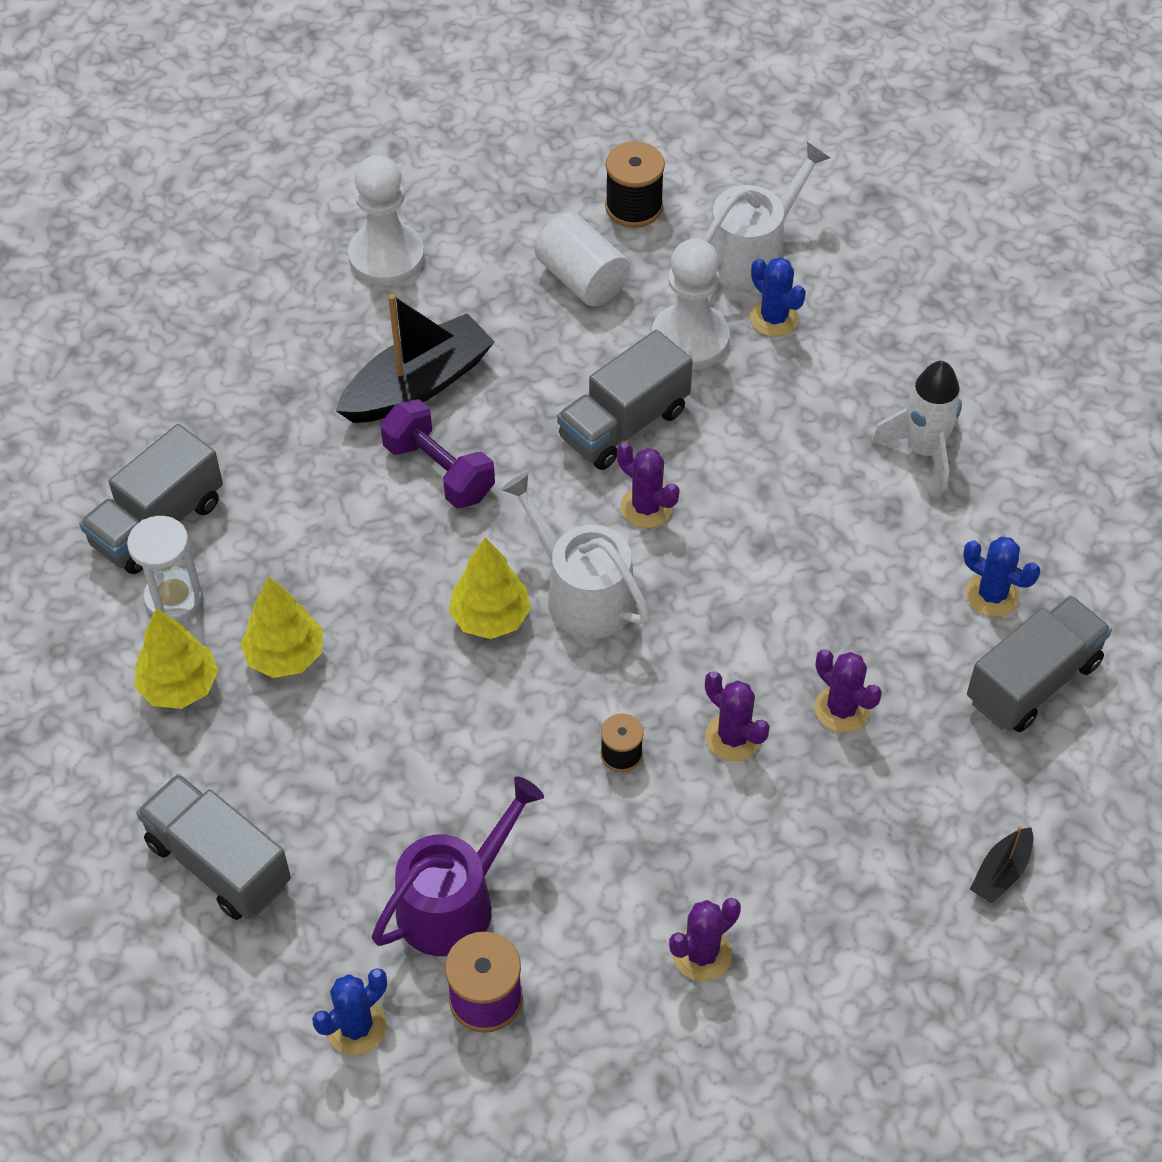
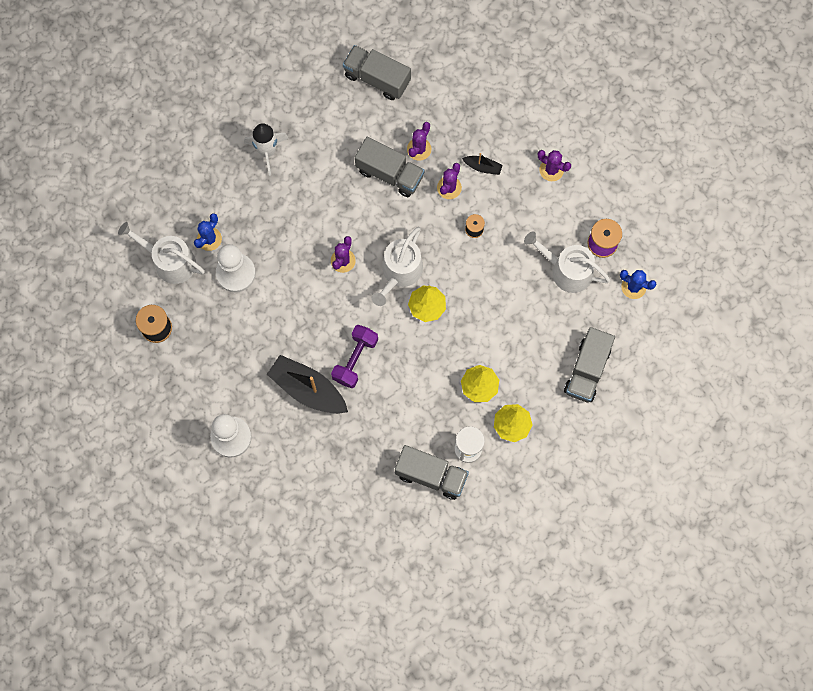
camera: 110 degrees left, 20 degrees up
purple watering can [372,777,544,956] -> white watering can [524,231,610,293]
white cylinder [535,212,630,307] -> none
grey truck [557,330,693,470] -> grey truck moved to [355,137,425,197]
blue cactus [963,537,1040,617] -> none
black boat [970,826,1034,904] -> black boat moved to [462,153,503,175]

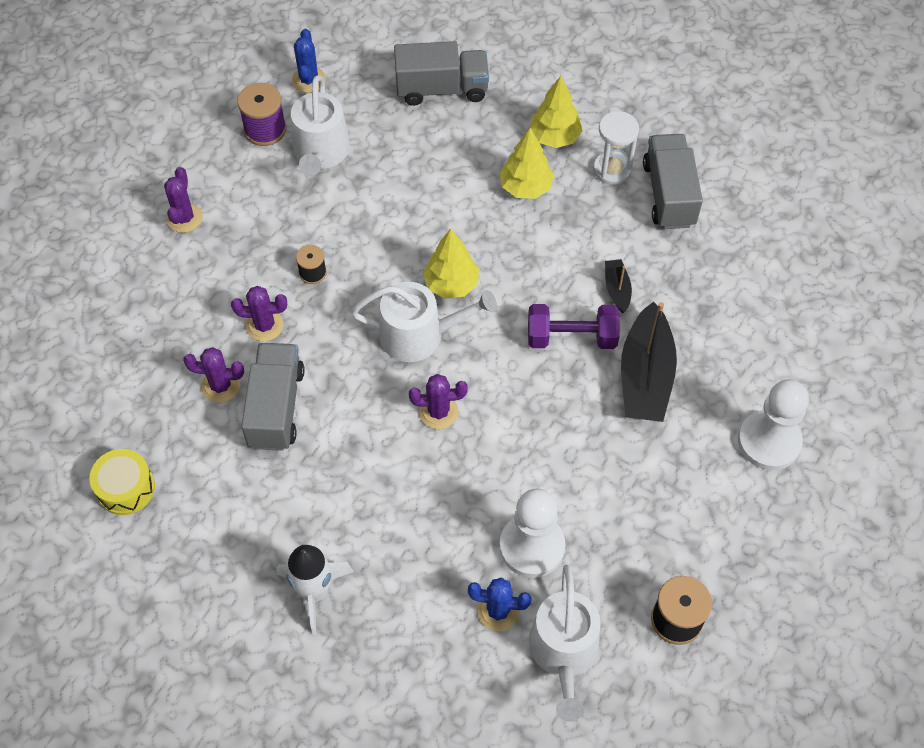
camera: 115 degrees left, 15 degrees down
grey truck [343,45,411,100] -> yellow drum [89,449,155,515]
black boat [462,153,503,175] -> black boat moved to [605,259,632,313]

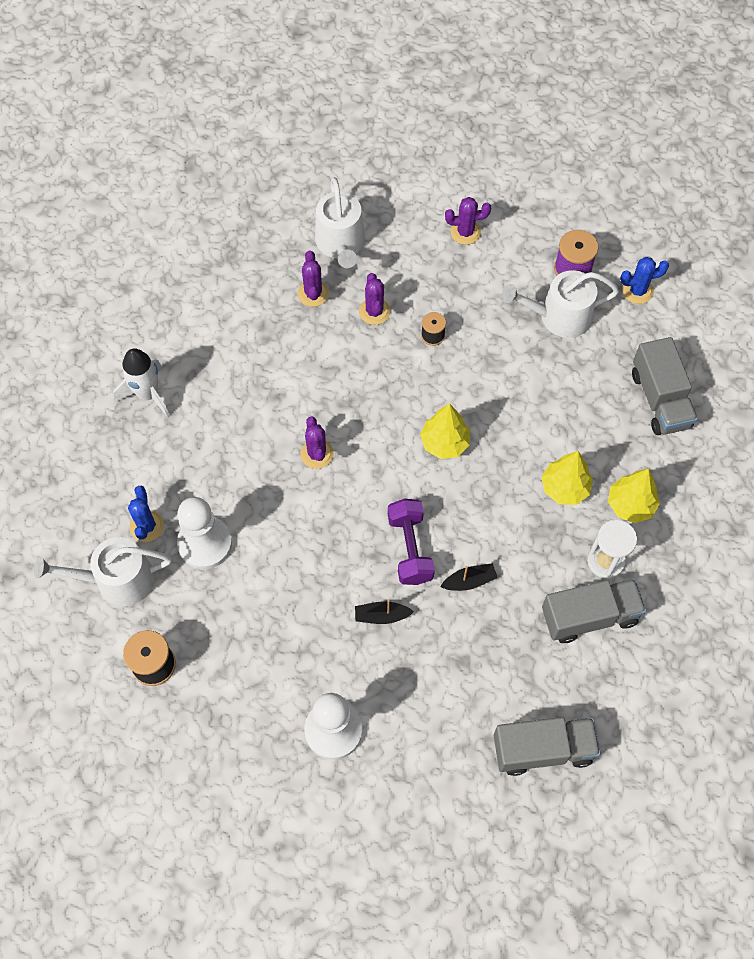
camera: 80 degrees right, 5 degrees up
yellow drum [89,449,155,515] -> none
grey truck [241,343,305,451] -> grey truck moved to [494,717,601,776]
white watering can [351,282,497,362] -> white watering can moved to [315,177,365,268]
black boat [621,302,677,422] -> black boat [355,599,414,624], size x0.48

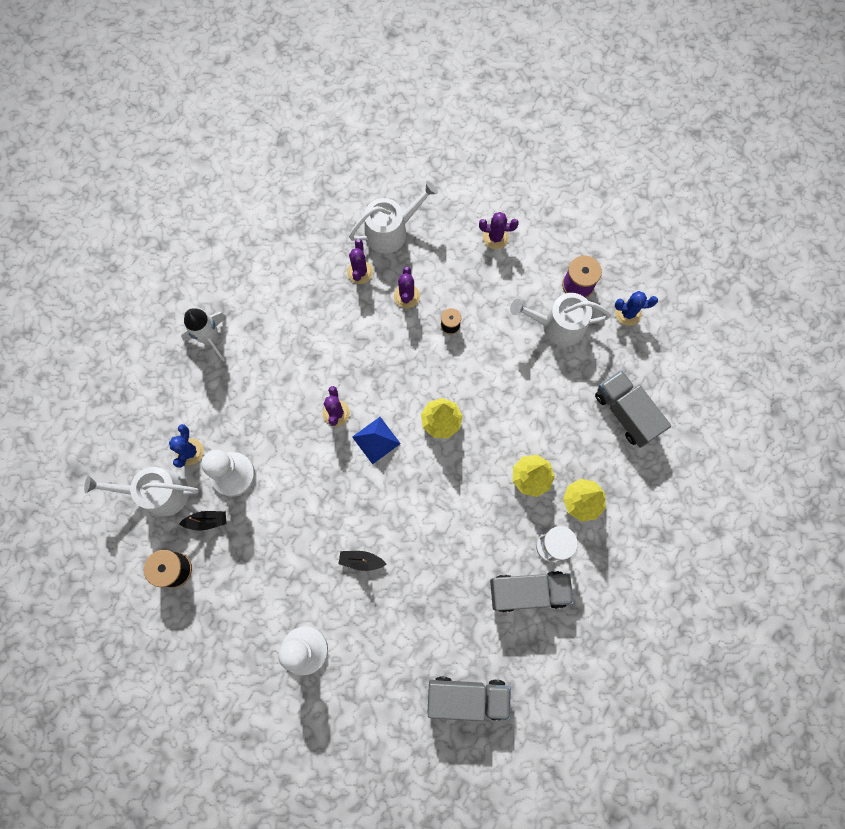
camera: 10 degrees right, 10 degrees up
white watering can [315,177,365,268] -> white watering can turned 120 degrees counterclockwise [349,181,438,253]
purple dumbbell [388,499,435,585] -> none
black boat [440,563,498,591] -> black boat moved to [179,511,226,530]
grey truck [632,337,698,435] -> grey truck turned 150 degrees clockwise [595,370,671,448]
none -> blue pyramid [352,417,401,464]

